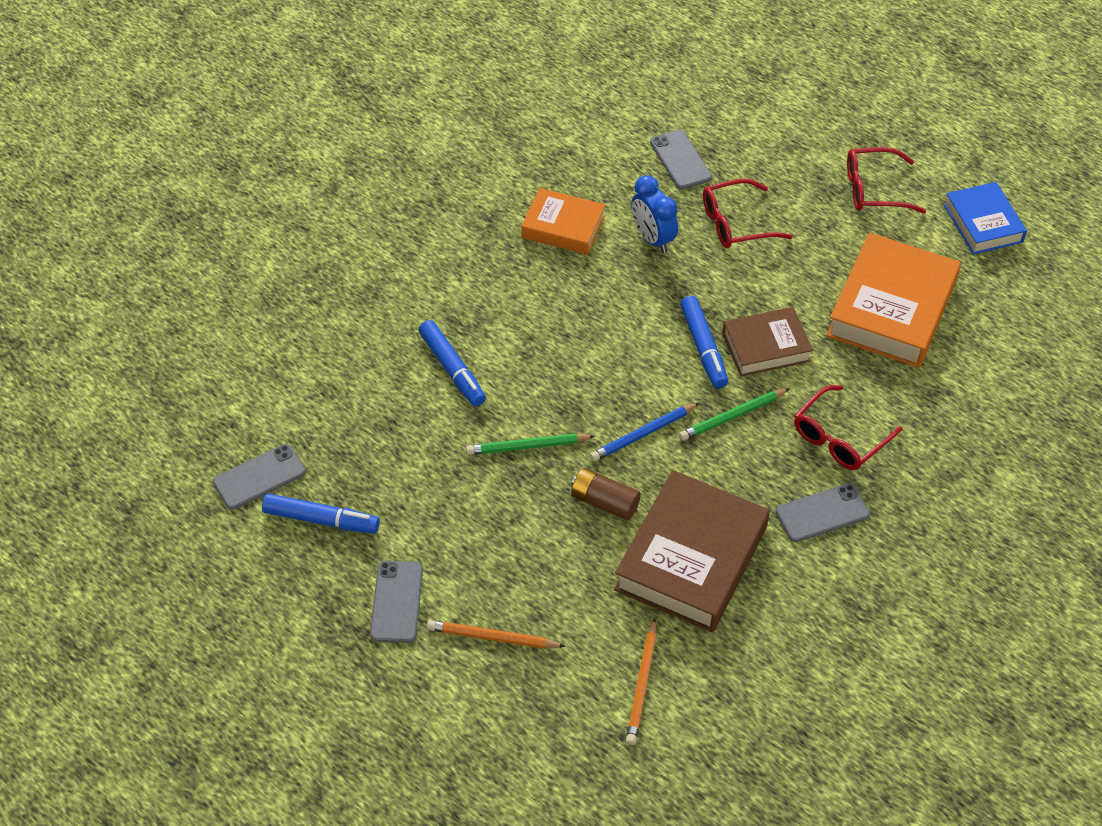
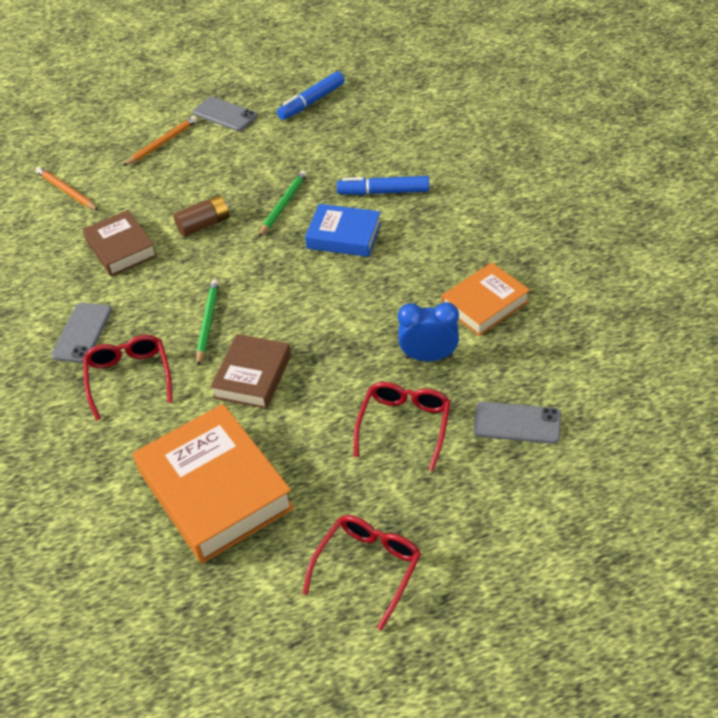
camera: 125 degrees right, 5 degrees down
grey phone [213,444,306,510] -> none
blue pencil [590,403,699,462] -> none
brown book [614,470,770,632] -> brown book [83,210,157,276], size x0.59
blue marker [680,296,728,389] -> none
blue book [944,182,1027,254] -> blue book moved to [305,204,381,257]

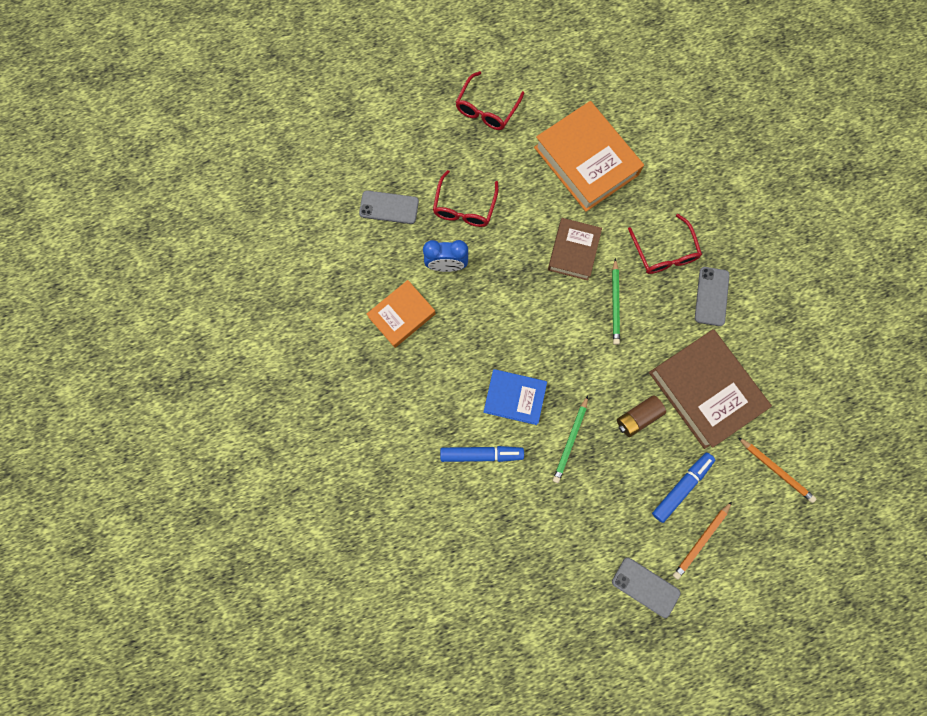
camera: 175 degrees right, 30 degrees up
brown book [83,210,157,276] -> brown book [649,329,772,449], size x1.68
blue marker [277,71,345,120] -> blue marker moved to [652,453,715,523]

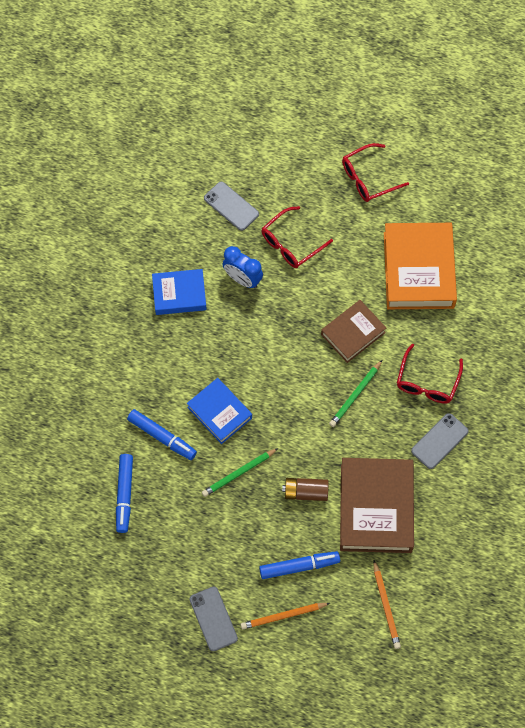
camera: 35 degrees right, 10 degrees down
orange book [367,280,435,348] -> blue book [152,269,207,315]
none -> blue marker [116,454,133,533]

